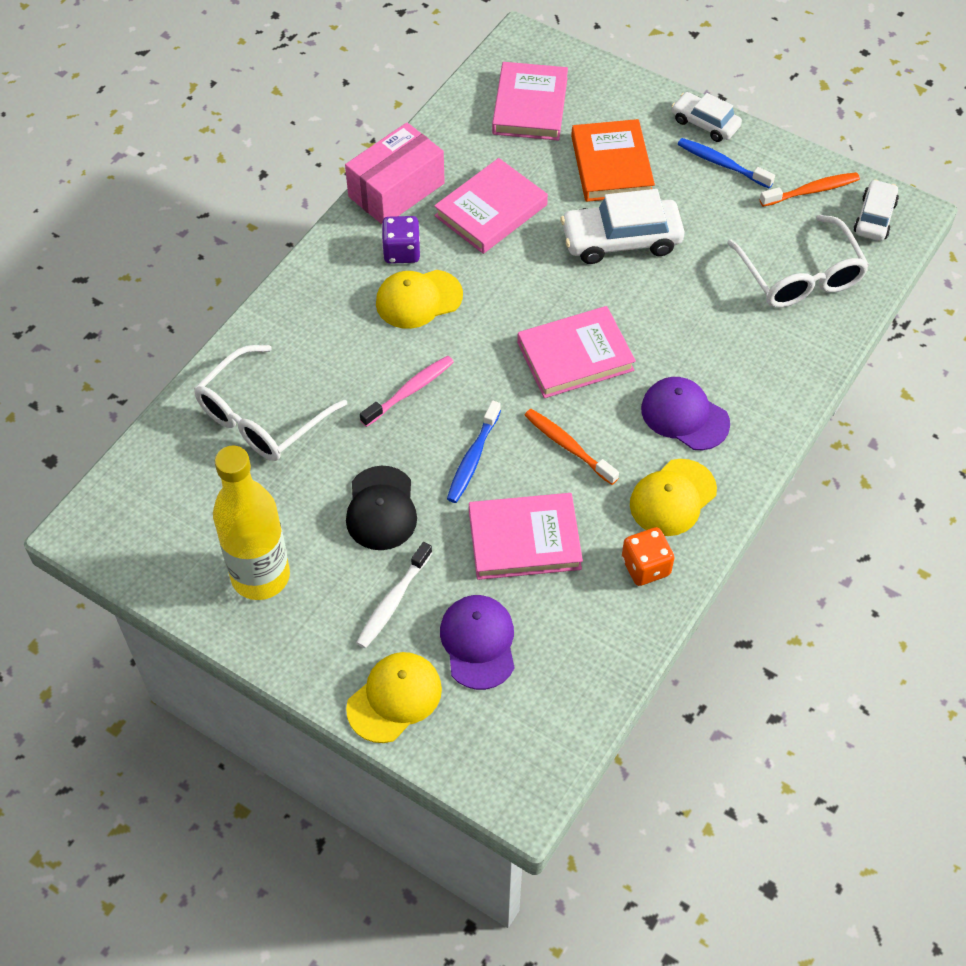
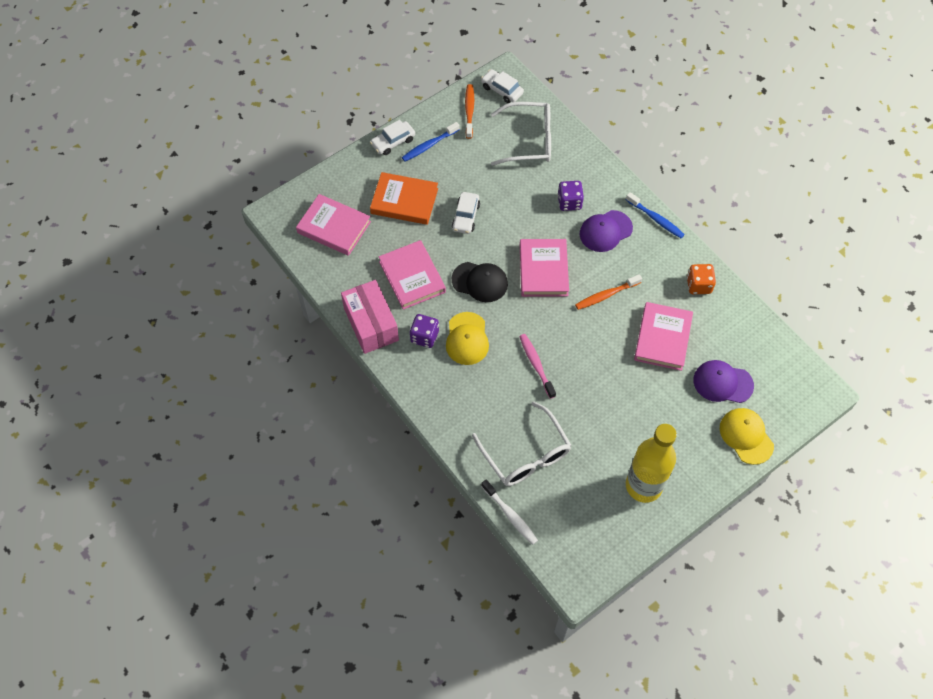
camera: 70 degrees left, 5 degrees up
black cap [346,465,417,550] -> black cap moved to [452,262,508,302]
white toothbrush [356,542,432,648] -> white toothbrush moved to [481,480,538,545]
blue toothbrush [447,400,501,503] -> blue toothbrush moved to [626,192,685,238]
white car [561,189,685,264] -> white car [452,192,480,234], size x0.61
yellow cap [630,459,717,536] -> none
none -> purple dice [557,181,584,211]

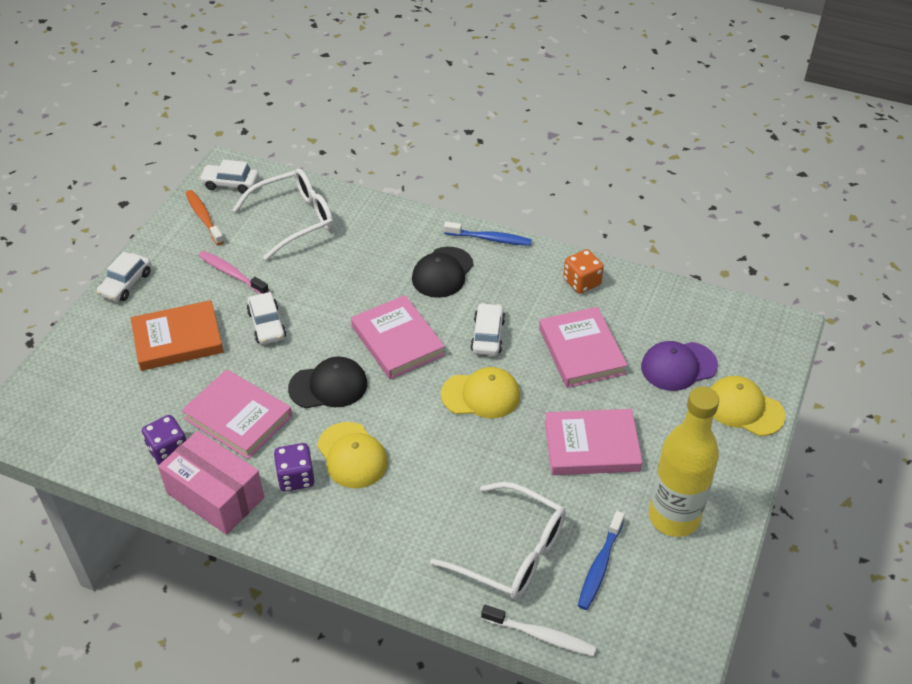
camera: 30 degrees left, 15 degrees down
pink book [296,194,371,256] -> pink book moved to [545,409,642,475]
blue toothbrush [402,122,460,162] -> blue toothbrush moved to [578,511,625,610]
pink toothbrush [519,334,556,399] -> pink toothbrush moved to [199,251,269,294]
purple dice [557,181,584,211] -> purple dice moved to [142,415,186,465]
orange toothbrush [575,274,642,310] -> white car [471,303,505,355]
purple cap [580,210,633,252] -> black cap [412,247,474,298]
none -> yellow cap [441,367,520,419]

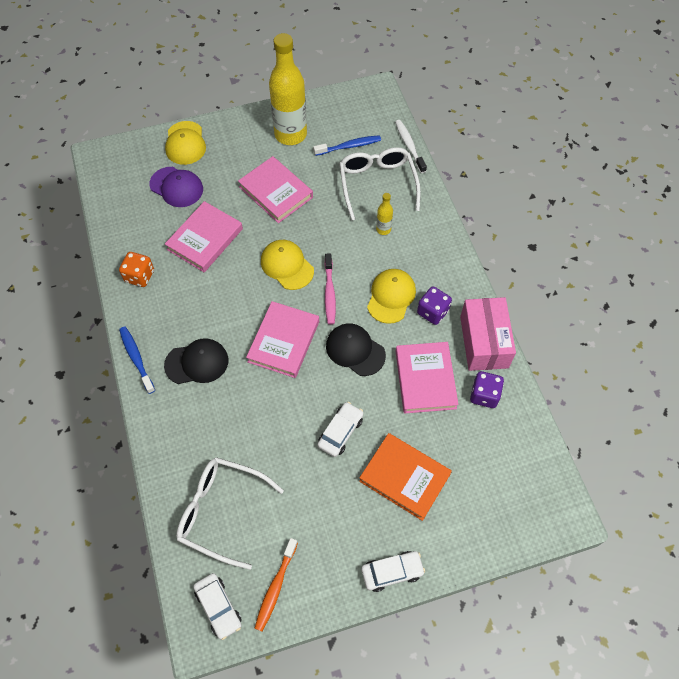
camera: 130 degrees left, 15 degrees up
pink toothbrush [199,251,269,294] -> pink toothbrush moved to [324,254,336,325]
white car [471,303,505,355] -> none
none -> yellow bottle [376,193,393,235]

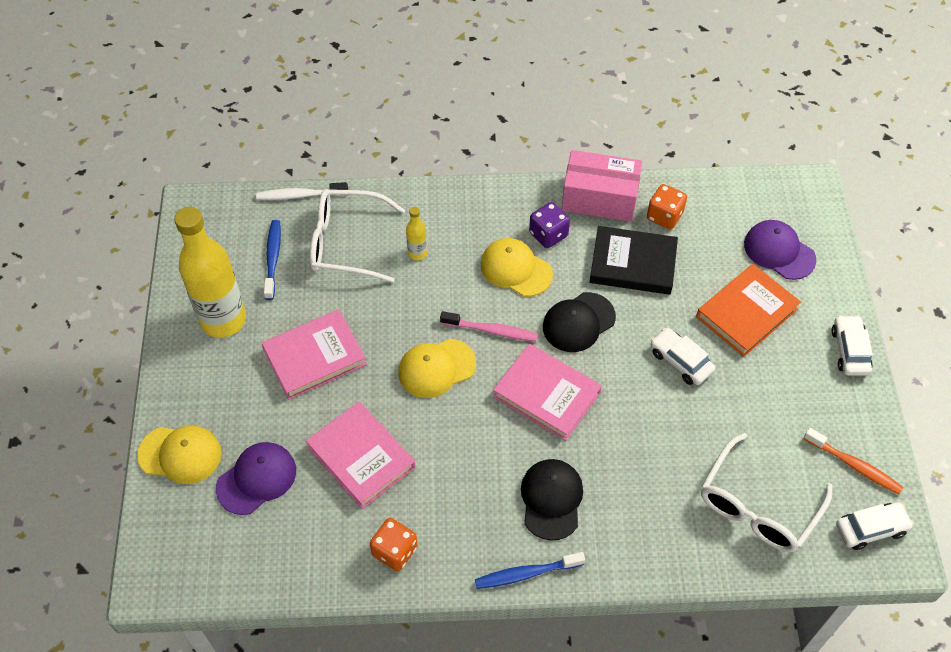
camera: 75 degrees left, 5 degrees down
pink book [395,342,459,413] -> black book [590,226,678,295]
purple dice [470,371,504,408] -> orange dice [647,184,687,229]
none -> purple cap [744,220,817,280]

